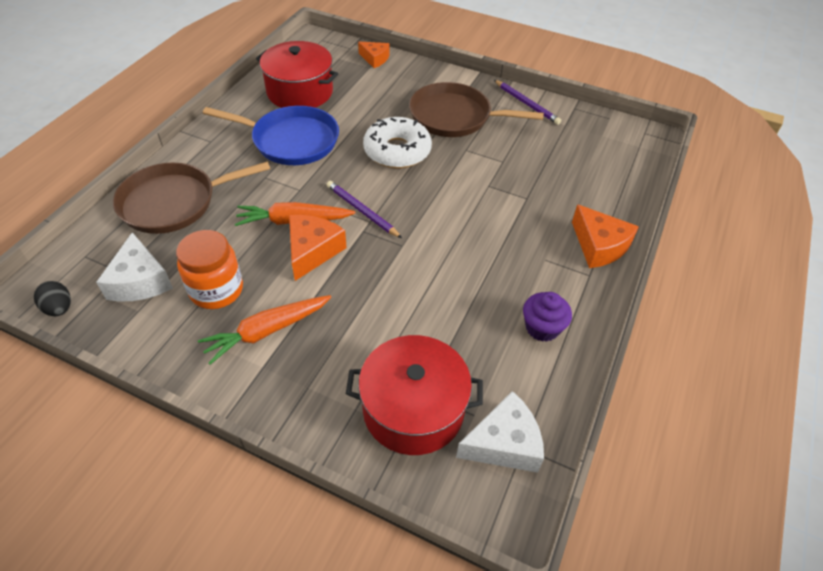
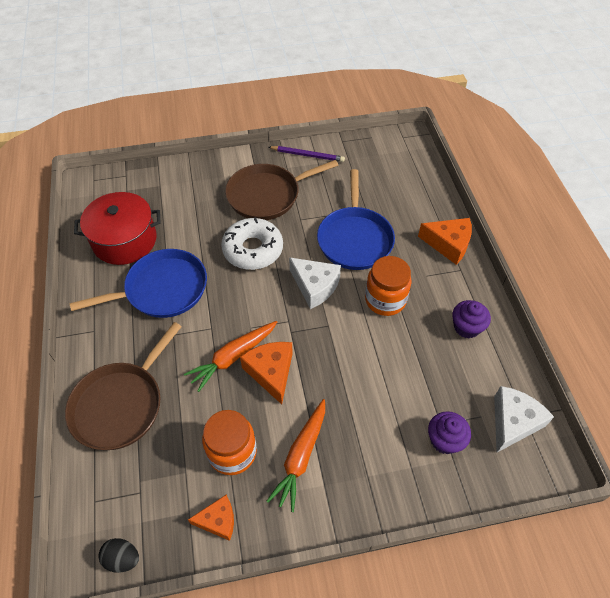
camera: 35 degrees left, 5 degrees up
white cheese [96,232,173,302] -> white cheese moved to [289,257,341,309]
purple pencil [327,181,402,238] -> none
red pot [346,335,483,455] -> purple cupcake [428,411,471,454]
orange cheese [358,42,389,68] -> orange cheese moved to [188,494,234,541]
none -> blue pan [317,169,395,270]
none -> orange jar [365,256,412,316]

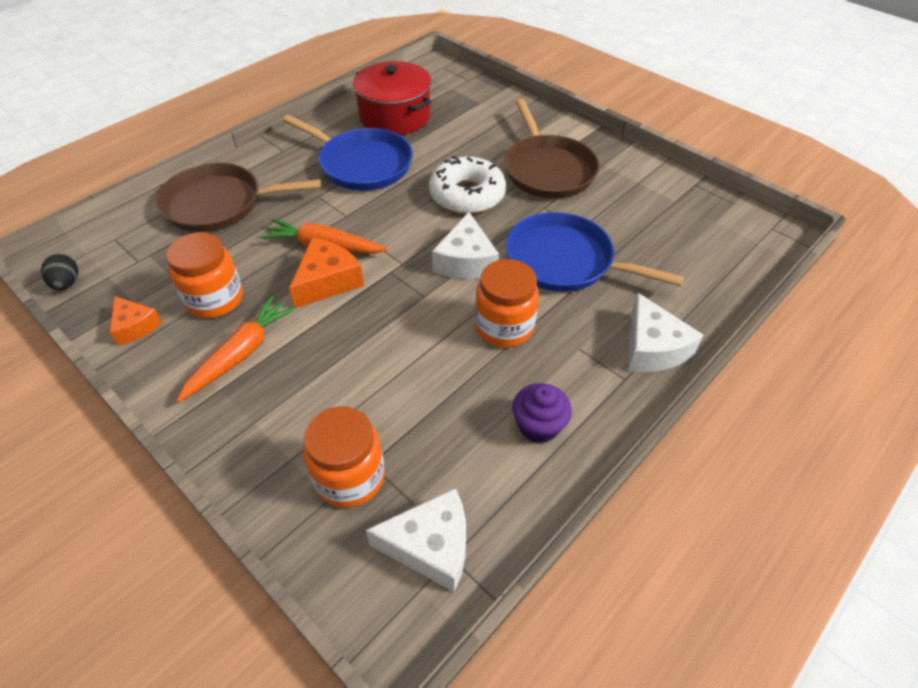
camera: 55 degrees right, 5 degrees down
brown pan [225,160,338,220] -> brown pan turned 135 degrees counterclockwise [504,99,600,198]
orange carrot [267,399,325,512] -> orange carrot turned 135 degrees clockwise [176,295,297,402]
purple pencil [269,146,345,162] -> none
blue pan [317,169,395,270] -> blue pan turned 60 degrees clockwise [506,212,684,292]
orange cheese [418,218,472,265] -> white cheese [628,293,703,372]
purple cupcake [428,411,471,454] -> orange jar [303,406,385,508]

